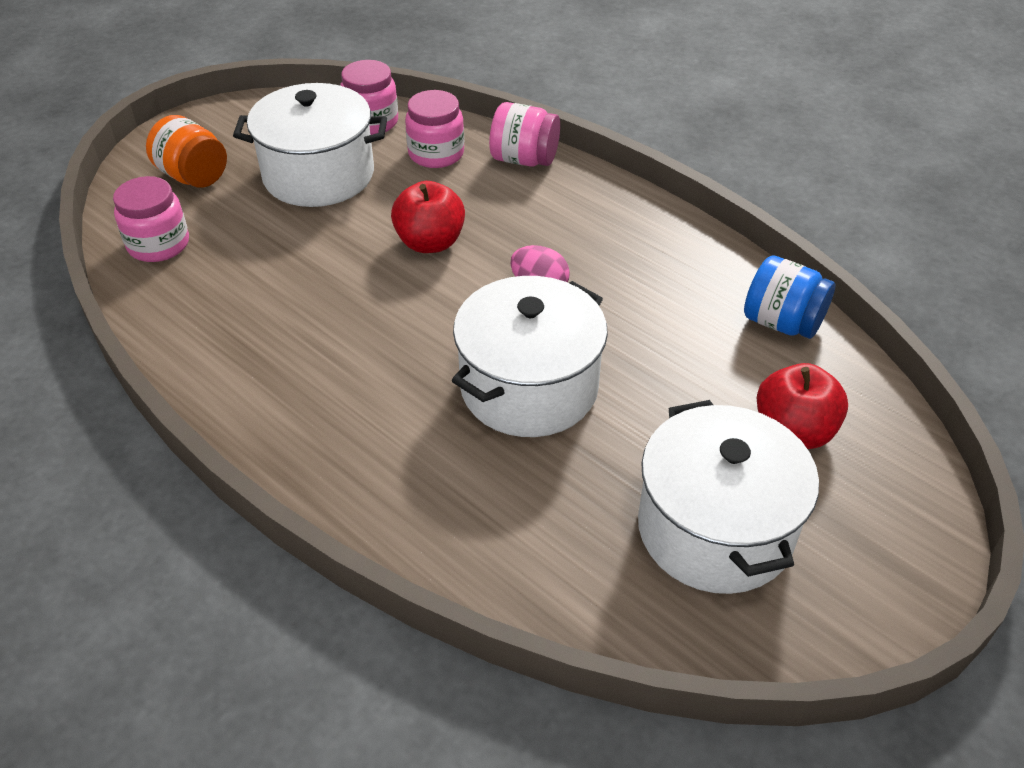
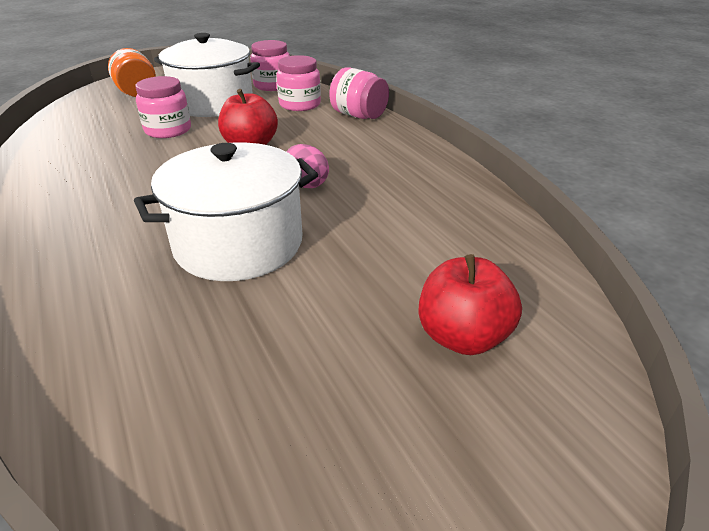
camera: 20 degrees right, 10 degrees down
pink jar [113,176,189,262] -> pink jar moved to [135,76,191,138]
white pot [638,400,819,594] -> none
blue jar [744,255,835,339] -> none

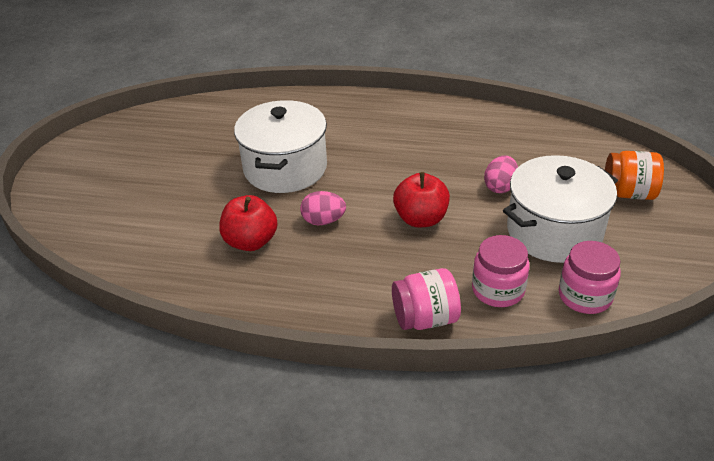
camera: 130 degrees right, 5 degrees up
pink jar [135,76,191,138] -> pink egg [484,155,518,193]
red apple [419,254,522,355] -> red apple moved to [219,195,277,251]

